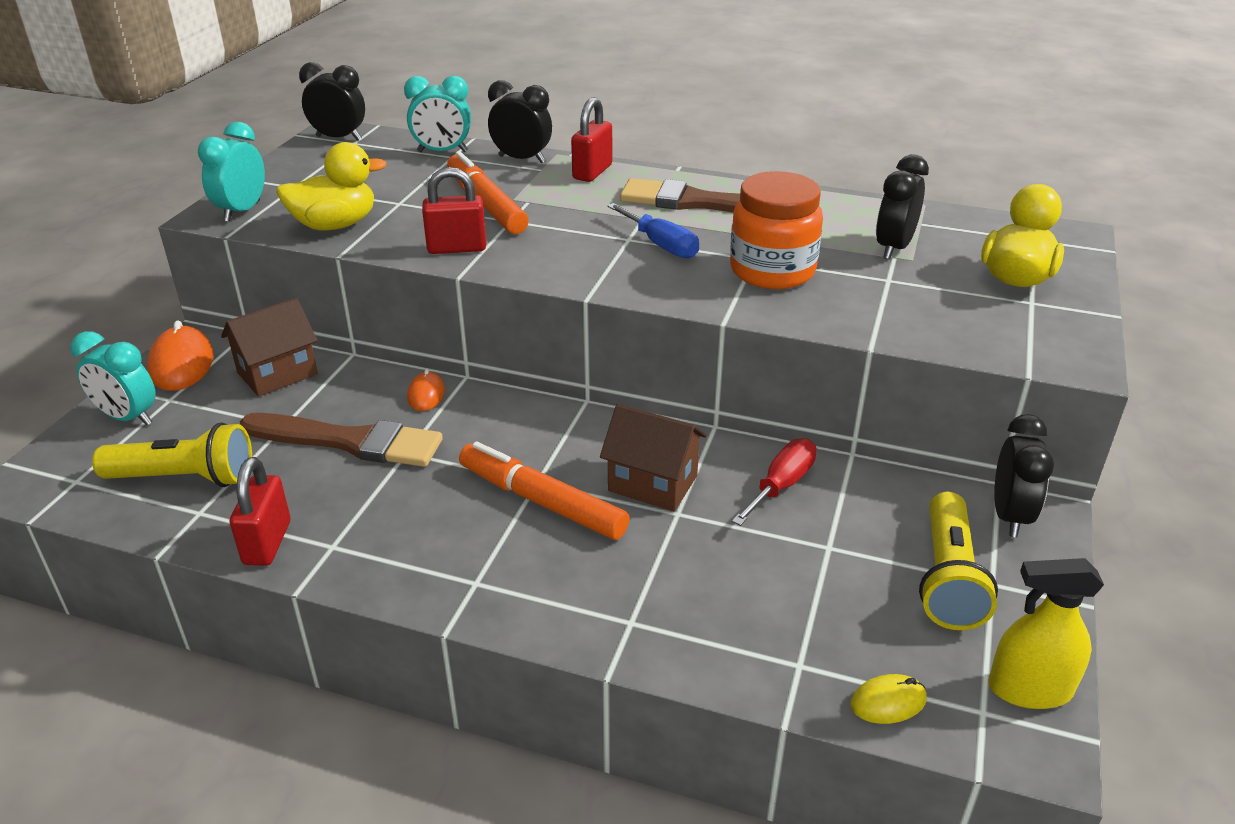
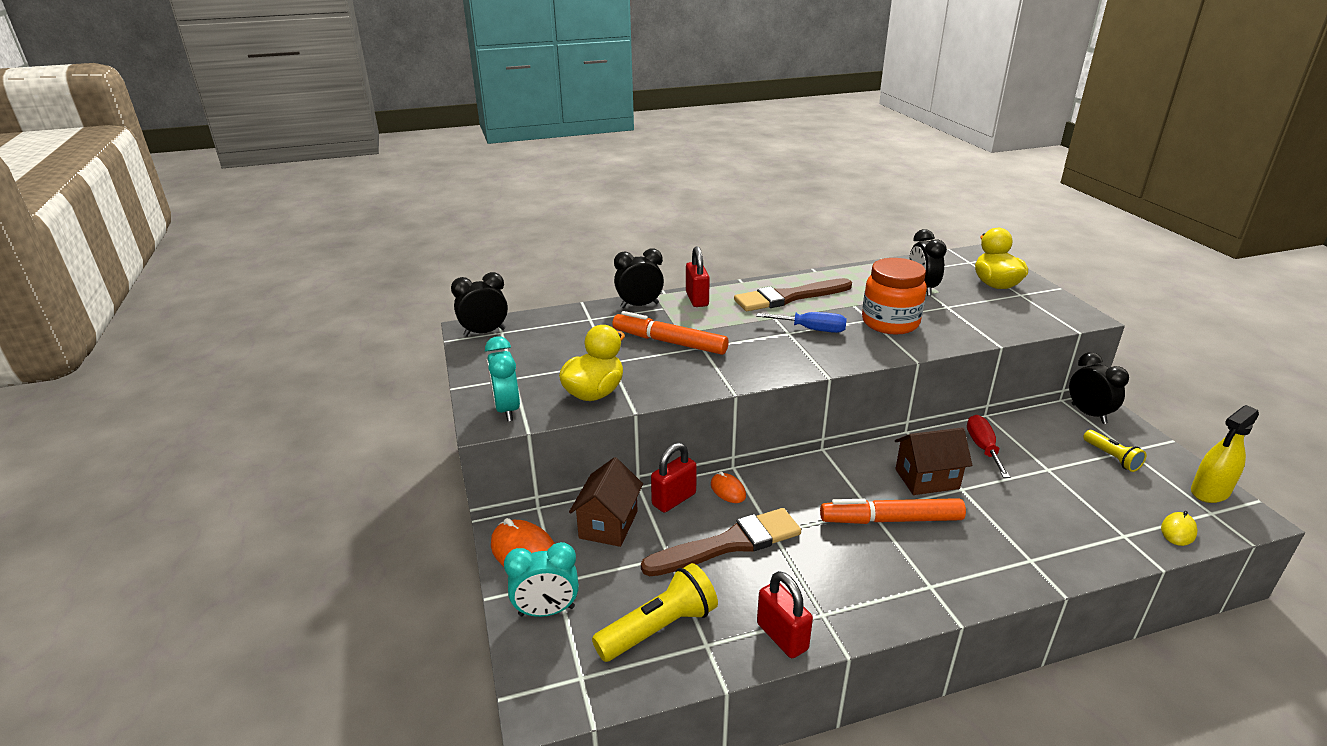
camera: 35 degrees left, 5 degrees down
turquoise clock [404,76,471,152] -> none
red padlock [422,167,486,254] -> red padlock moved to [651,443,697,513]
yellow flashlight [919,492,998,630] -> yellow flashlight [1083,430,1146,472], size x0.59

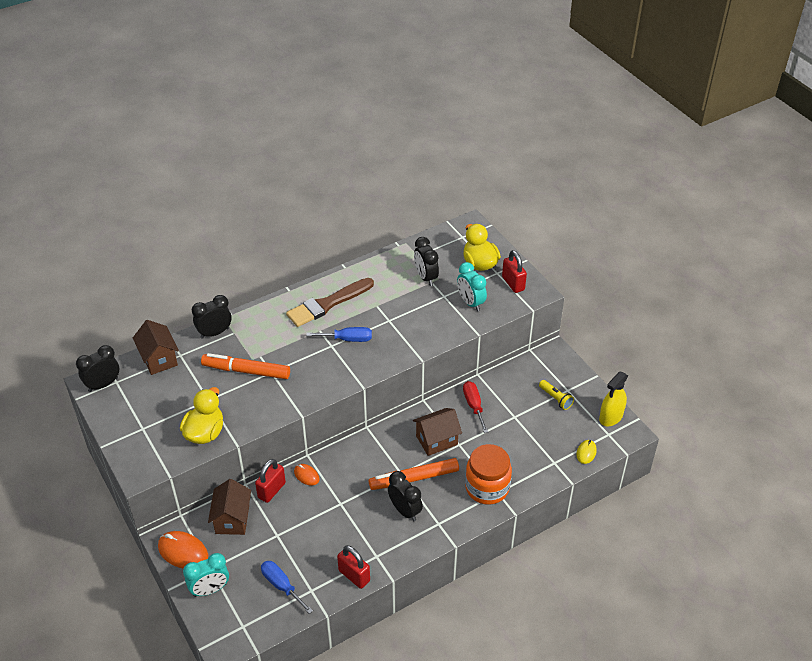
camera: 15 degrees left, 15 degrees up
turquoise clock [485,336,520,421] -> turquoise clock moved to [457,262,487,311]
yellow flashlight [592,563,718,662] -> blue screwdriver [261,561,313,614]
brown brush [641,508,801,576] -> none
red padlock [686,246,710,307] -> red padlock moved to [502,250,527,293]
orange jar [862,258,927,335] -> orange jar moved to [465,444,512,505]
black clock [1069,352,1129,424] -> black clock moved to [388,471,423,521]
none -> brown house [133,320,179,375]

